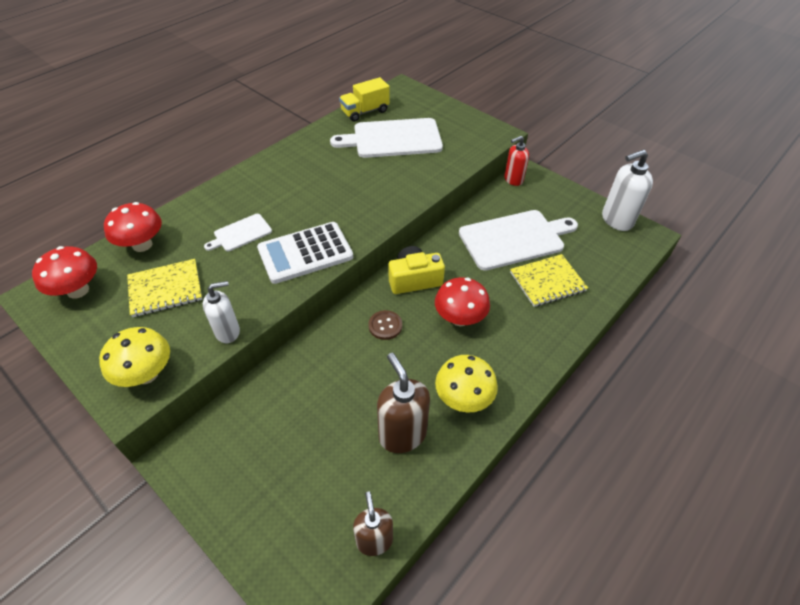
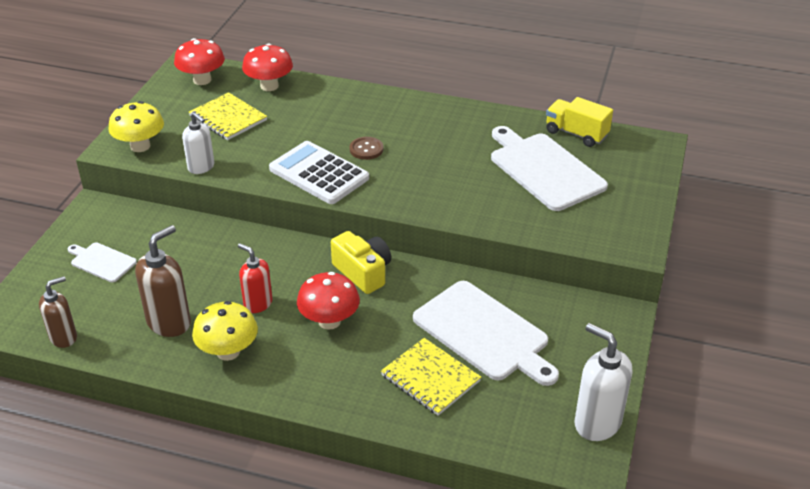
camera: 65 degrees right, 10 degrees down
white cutting board [204,214,272,251] -> white cutting board moved to [68,242,137,282]
brown button [368,310,402,340] -> brown button moved to [350,137,383,160]
red soap dispenser [504,136,529,186] -> red soap dispenser moved to [238,243,272,313]

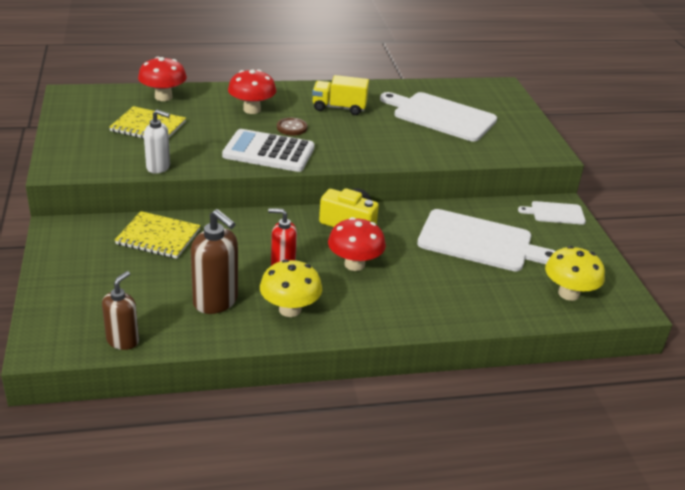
camera: 30 degrees left, 5 degrees down
white cutting board [68,242,137,282] -> white cutting board moved to [518,201,586,225]
yellow mushroom [108,101,164,152] -> yellow mushroom moved to [545,246,605,301]
brown soap dispenser [135,225,191,337] -> brown soap dispenser turned 120 degrees clockwise [191,209,238,314]
red mushroom [174,38,225,85] -> red mushroom moved to [228,70,276,114]
yellow notebook [381,338,481,416] -> yellow notebook moved to [115,211,201,259]
yellow truck [546,97,613,147] -> yellow truck moved to [312,75,369,115]
white soap dispenser [575,323,632,441] -> none

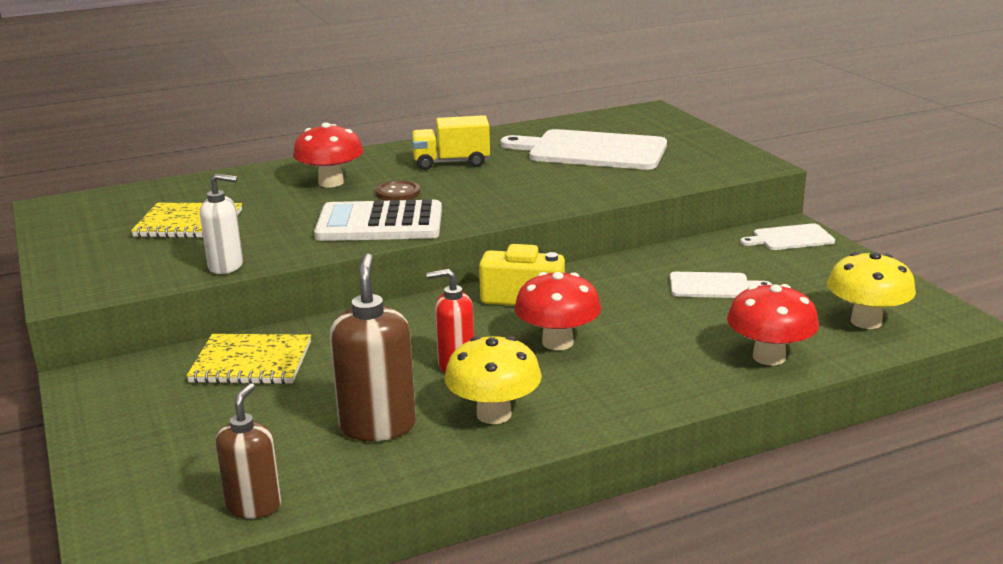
camera: 10 degrees left, 10 degrees down
red mushroom [138,57,187,101] -> red mushroom moved to [727,284,819,366]
brown soap dispenser [191,209,238,314] -> brown soap dispenser turned 120 degrees counterclockwise [330,253,416,441]
white cutting board [417,209,555,271] -> white cutting board [670,272,772,298], size x0.50

